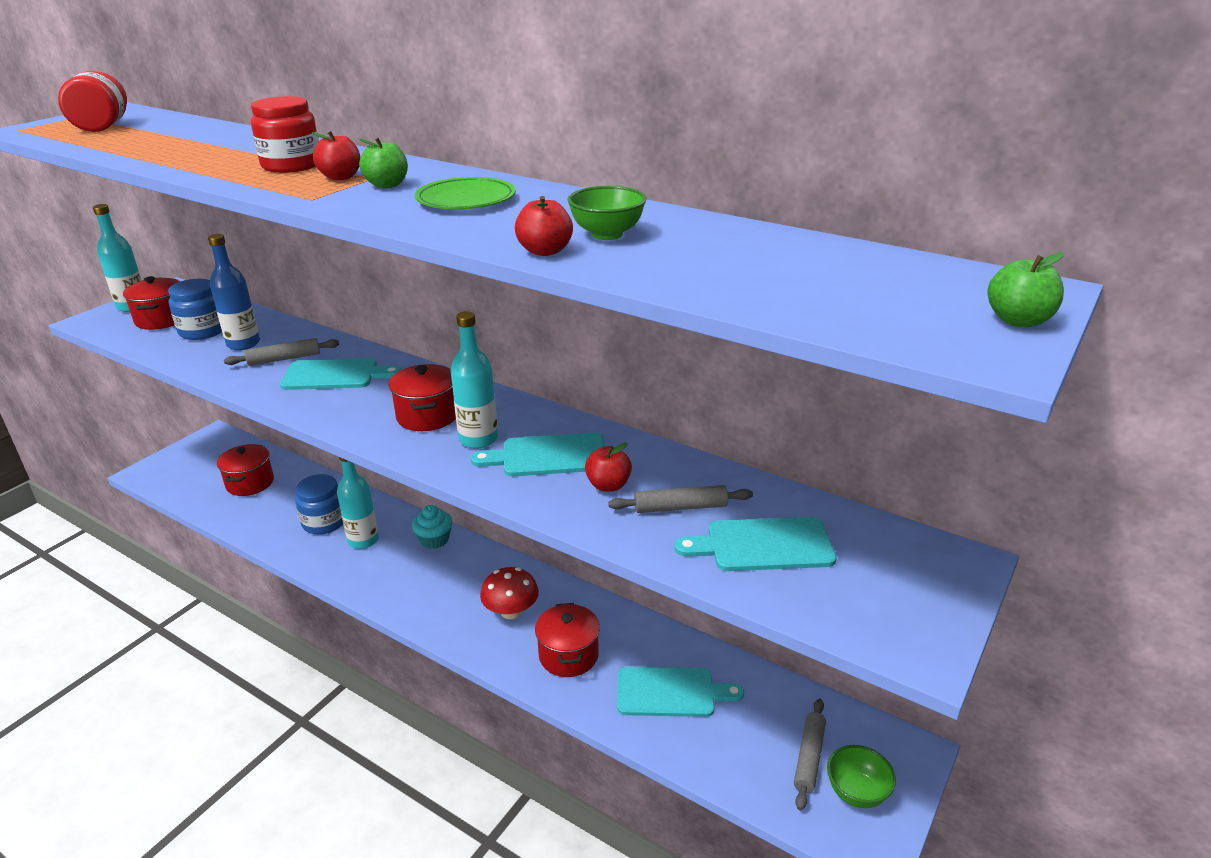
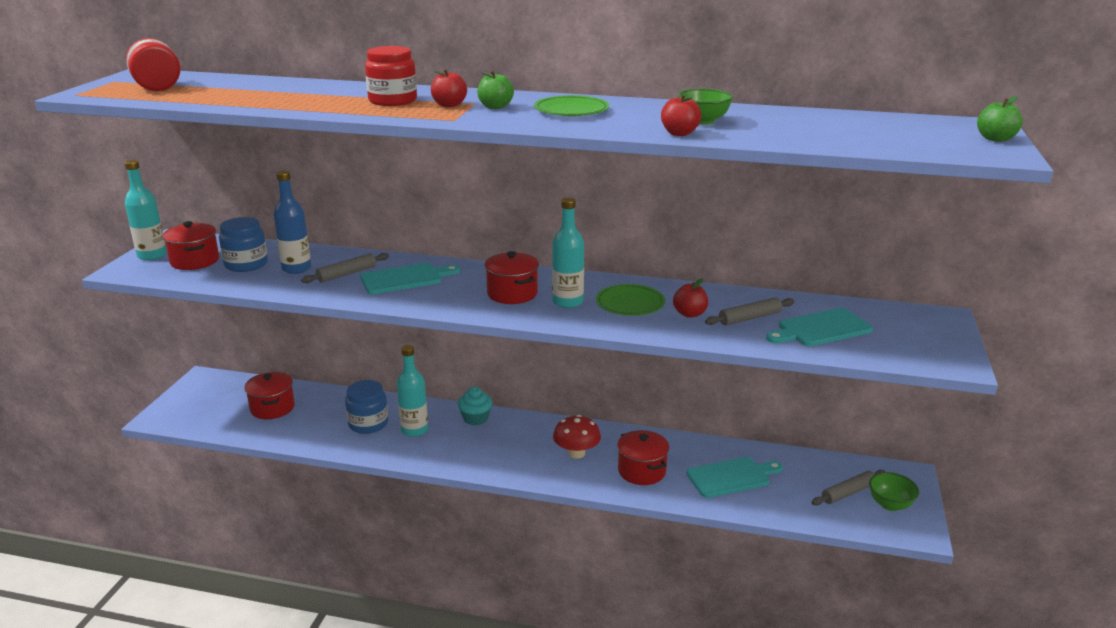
camera: 20 degrees left, 5 degrees down
turquoise cutting board [471,432,605,476] -> green plate [596,284,665,316]
grey rolling pin [794,699,826,811] -> grey rolling pin turned 60 degrees clockwise [812,470,885,505]

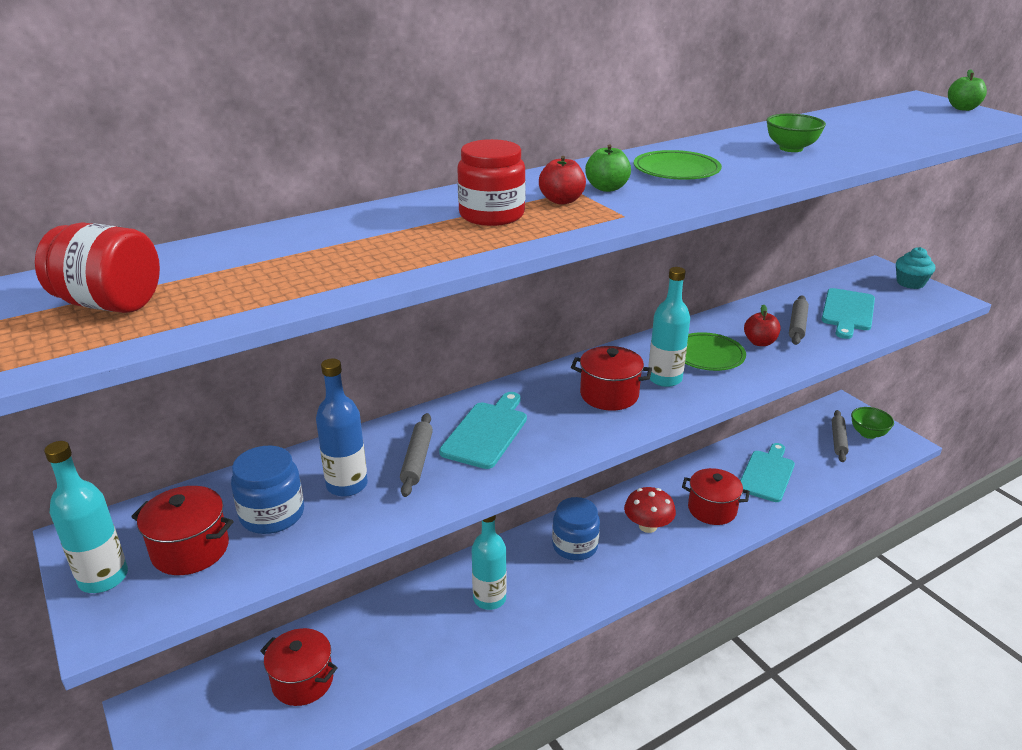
camera: 45 degrees left, 5 degrees up
blue jar [345,380,388,434] -> blue jar moved to [552,497,600,560]
turquoise cupcake [458,387,492,425] -> turquoise cupcake moved to [896,247,935,289]
red apple [661,94,701,136] -> none

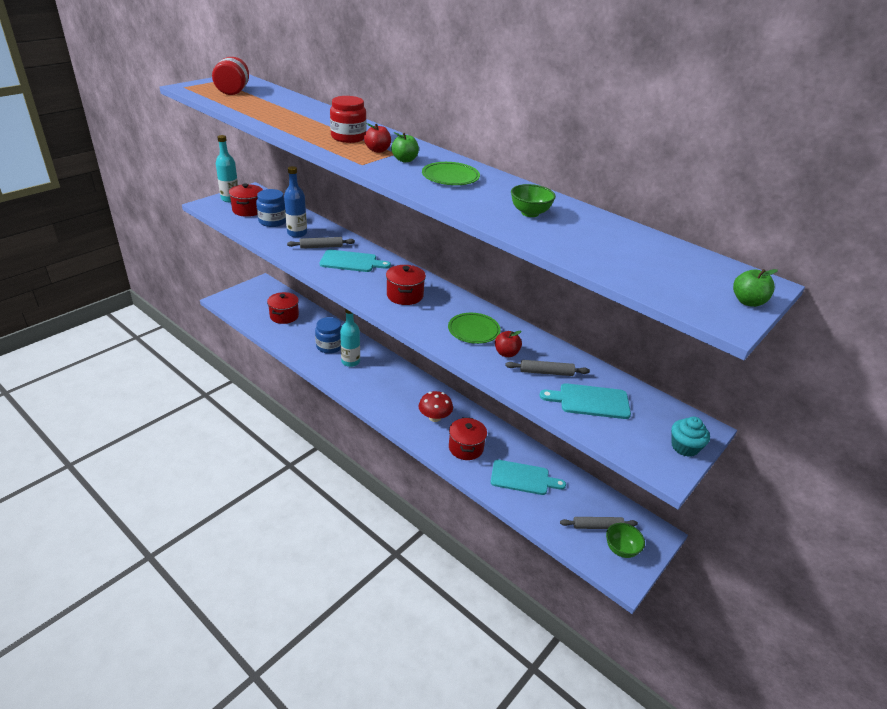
camera: 70 degrees right, 5 degrees up
blue jar [552,497,600,560] -> blue jar moved to [315,317,342,354]
turquoise bottle [649,267,690,387] -> none

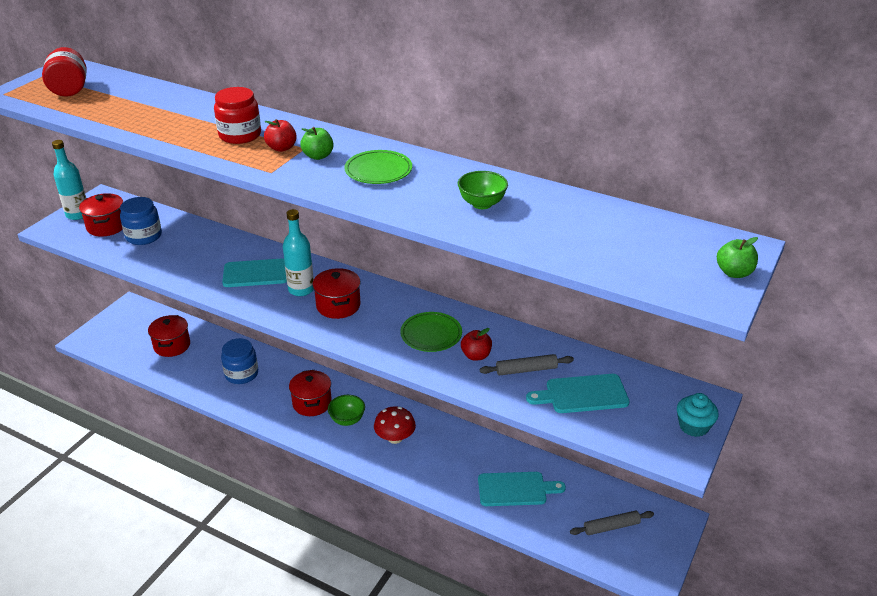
camera: 10 degrees left, 0 degrees up
blue bottle [284,166,307,238] -> none
grey rolling pin [287,237,355,249] -> none
turquoise bottle [340,309,360,367] -> turquoise bottle moved to [283,209,314,296]
red pot [449,417,487,460] -> red pot moved to [289,370,332,416]
green bowl [606,523,645,558] -> green bowl moved to [328,395,365,426]

